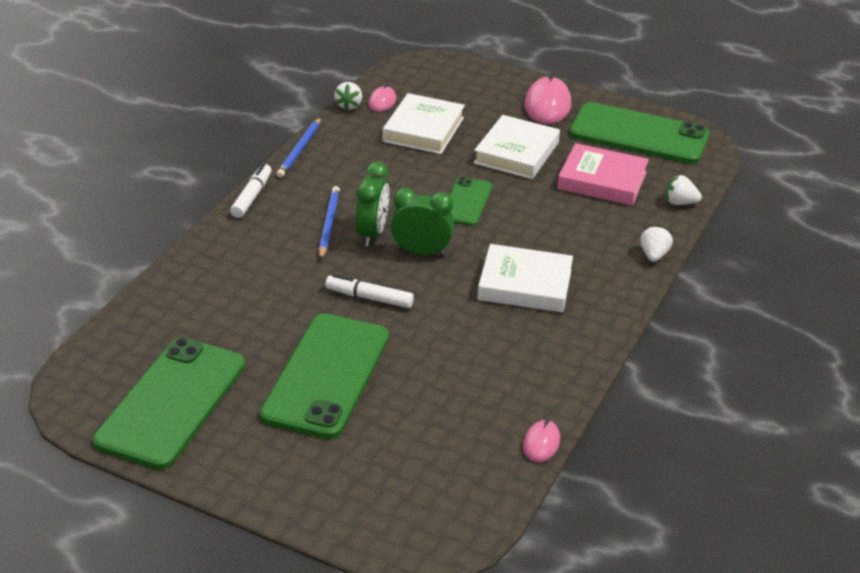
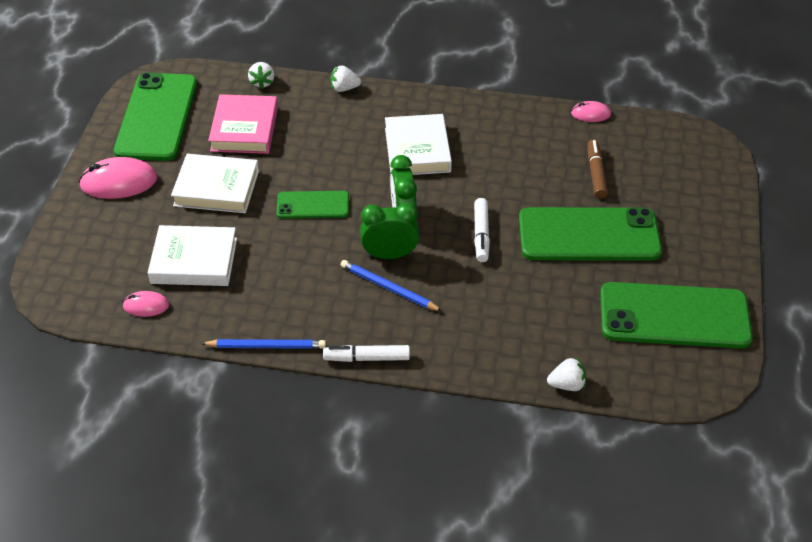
camera: 105 degrees left, 10 degrees up
blue pencil [319,186,340,260] -> blue pencil turned 45 degrees clockwise [341,260,442,311]
white strawberry [334,82,362,111] -> white strawberry moved to [547,357,586,391]
none -> brown marker [587,140,608,199]

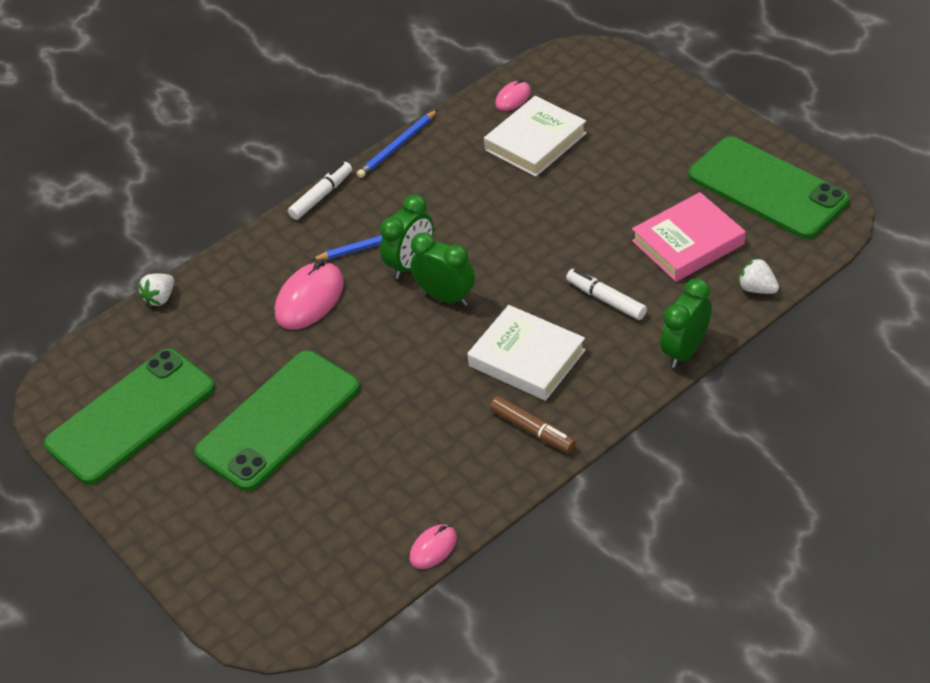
camera: 135 degrees right, 0 degrees up
pink mouse [79,157,157,199] -> pink mouse moved to [275,260,344,330]
white book [171,154,259,213] -> none
pink book [208,94,278,154] -> pink book turned 75 degrees counterclockwise [632,192,745,282]
green phone [276,191,349,219] -> none
white strawberry [330,65,361,92] -> green clock [660,278,712,368]
white marker [474,198,490,262] -> white marker moved to [566,269,647,320]
brown marker [587,140,608,199] -> brown marker moved to [490,396,576,453]

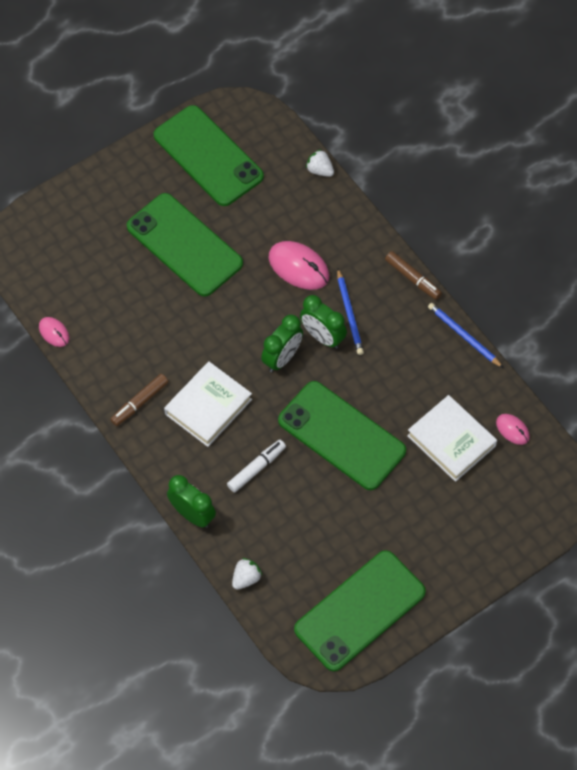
camera: 90 degrees right, 15 degrees up
white marker [288,162,352,220] -> brown marker [385,251,442,300]
pink book [632,192,745,282] -> none
none -> green phone [278,381,406,490]

